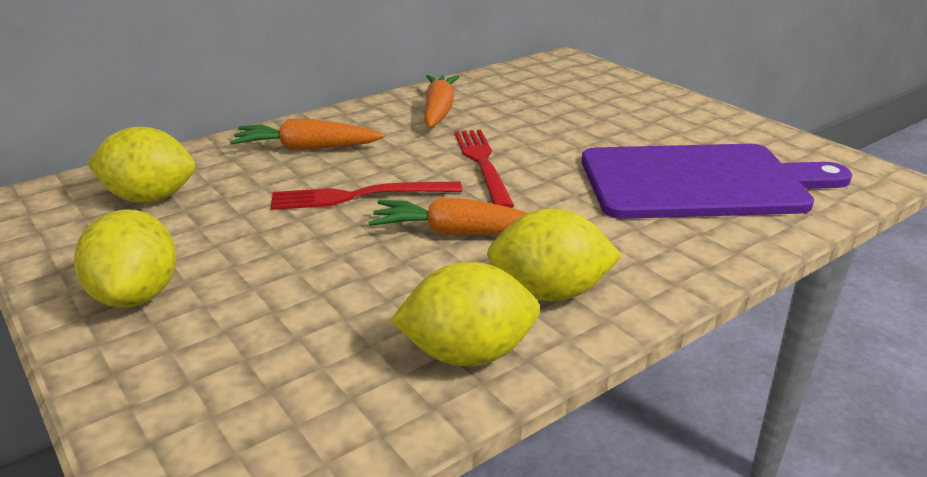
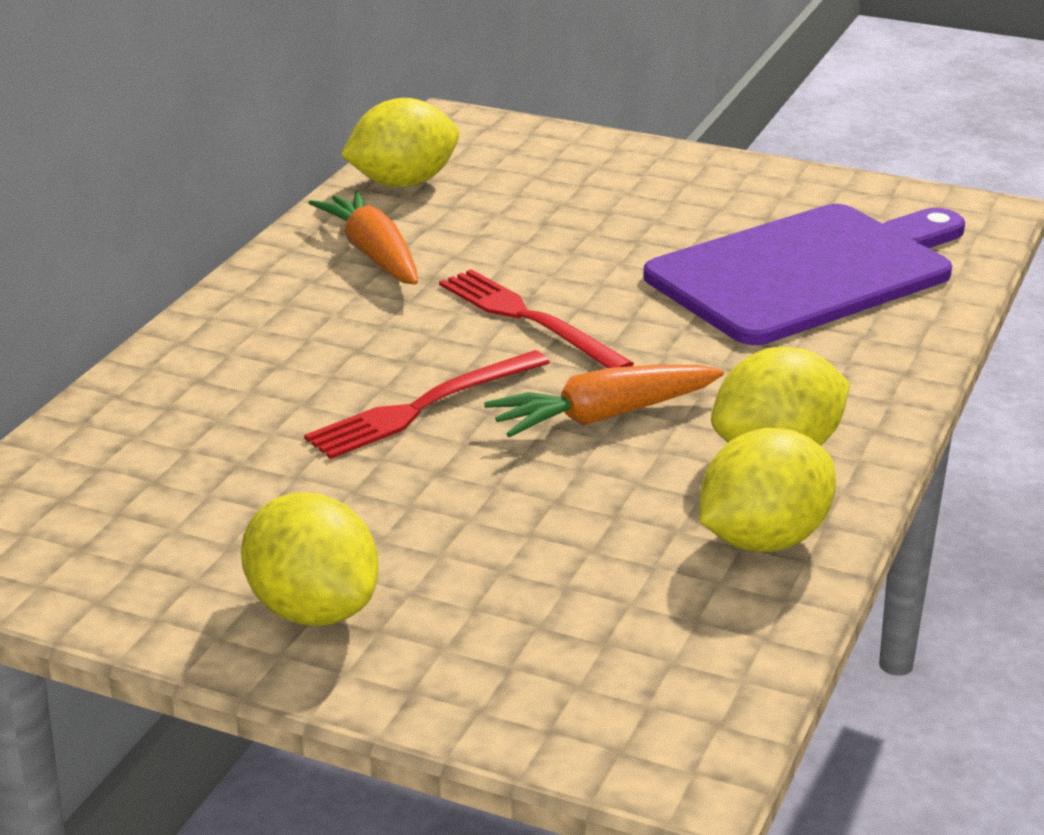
camera: 30 degrees left, 0 degrees up
yellow lemon [87,127,195,203] -> yellow lemon moved to [341,98,459,187]
orange carrot [230,119,384,151] -> none

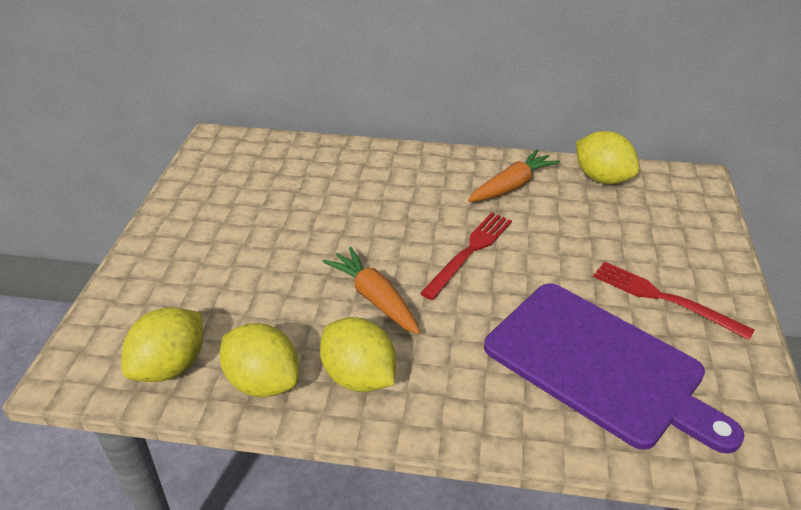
camera: 75 degrees right, 10 degrees up
yellow lemon [241,493,379,626] -> yellow lemon moved to [121,307,203,382]
red fork [304,350,550,459] -> red fork moved to [593,261,755,340]

